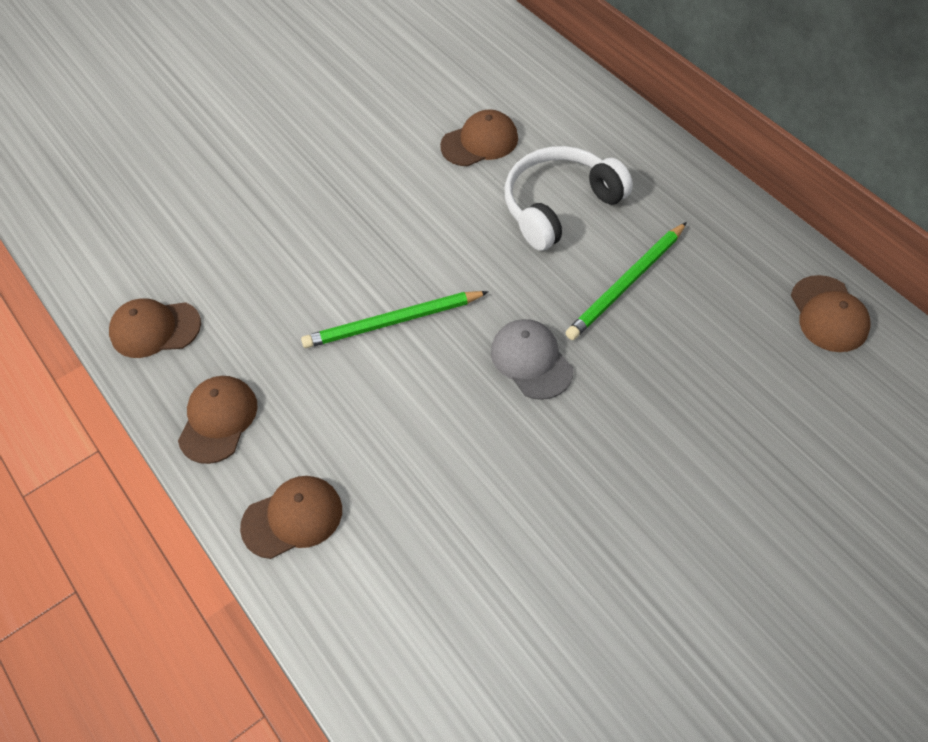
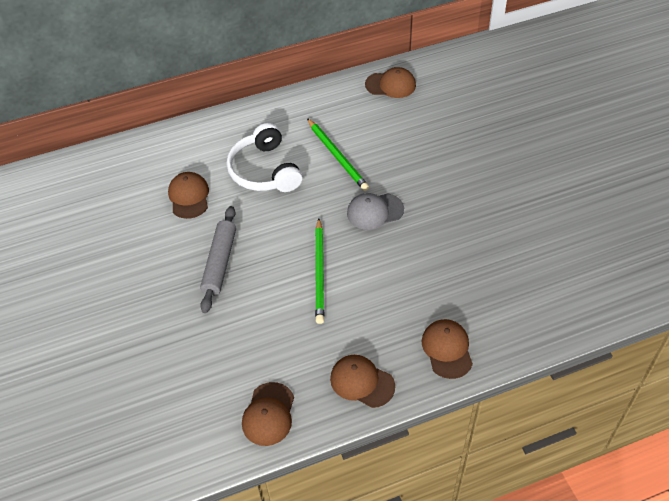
camera: 75 degrees left, 5 degrees down
none -> grey rolling pin [200,206,236,313]

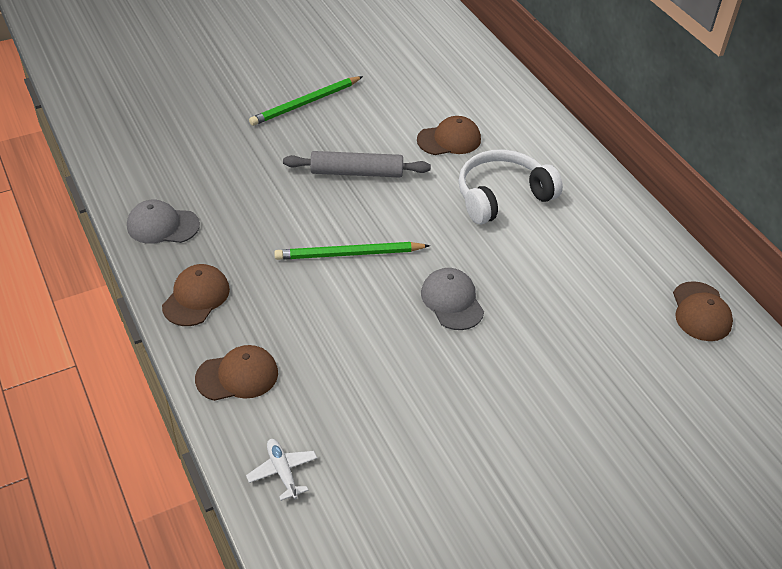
camera: 80 degrees right, 5 degrees down
brown cap [242,382,294,446] -> grey cap [127,200,200,244]
green pencil [307,118,369,191] -> green pencil moved to [249,76,363,126]
none -> white plane [246,439,317,501]

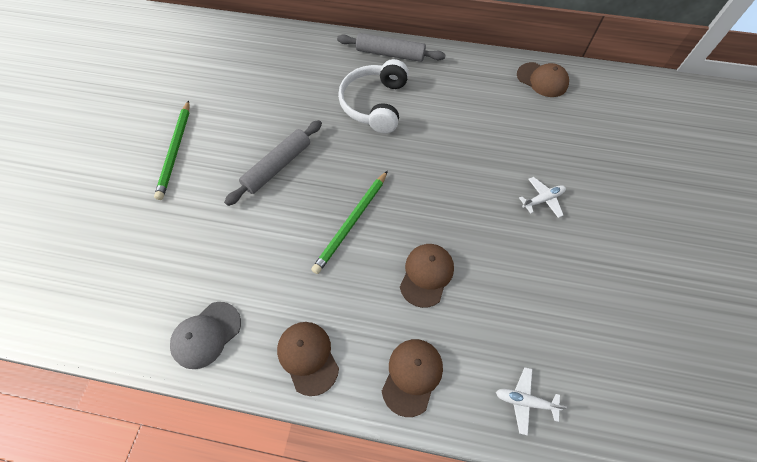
camera: 50 degrees left, 15 degrees up
brown cap [417,116,481,155] -> brown cap moved to [400,244,454,308]
grey cap [421,268,484,330] -> none
none -> grey rolling pin [337,33,446,62]
none -> white plane [519,177,566,218]

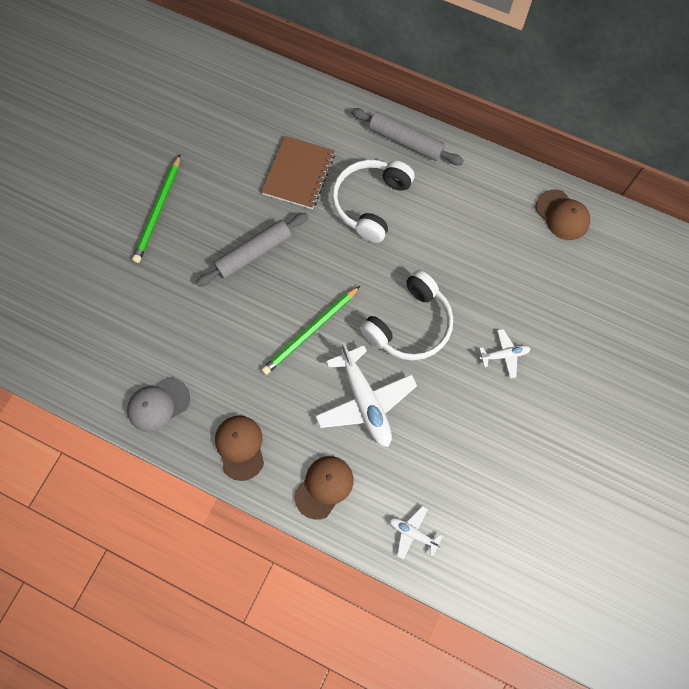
camera: 15 degrees right, 10 degrees up
brown cap [400,244,454,308] -> white plane [316,342,417,447]
none -> brown notebook [261,136,335,209]
none -> white headphones [360,270,453,361]

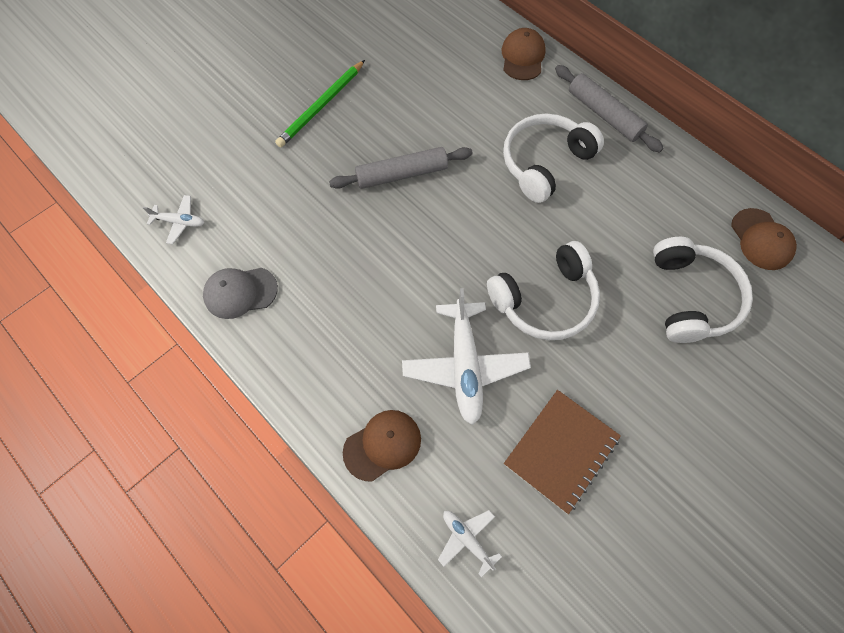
camera: 20 degrees right, 5 degrees down
brown cap [215,416,264,481] -> brown cap moved to [501,28,546,80]
brown notebook [261,136,335,209] -> brown notebook moved to [504,390,621,514]
green pencil [261,286,360,375] -> none
white plane [479,329,531,378] -> white plane moved to [143,195,205,244]
none -> white headphones [653,237,753,343]

